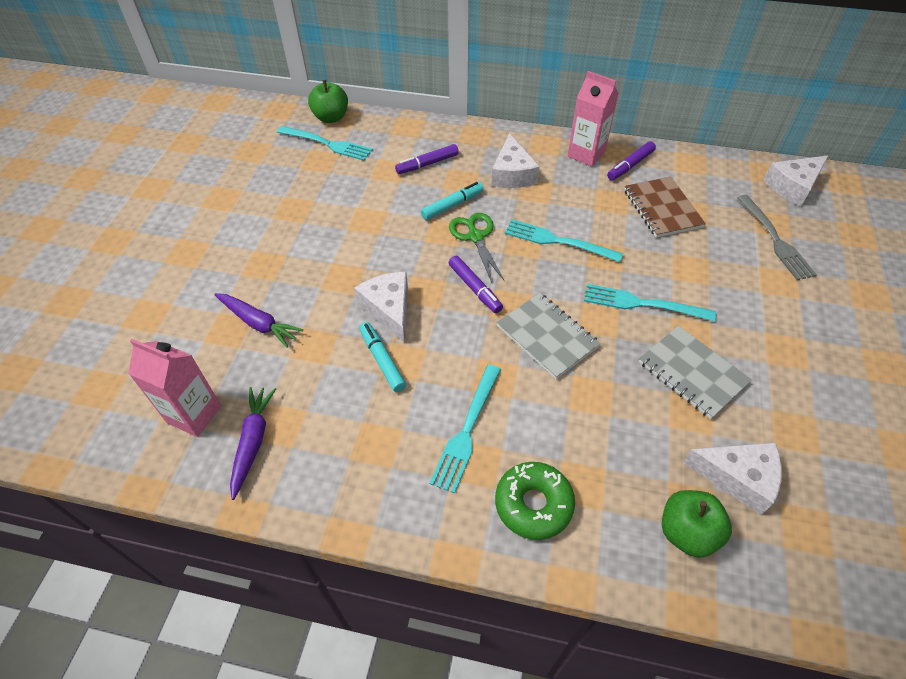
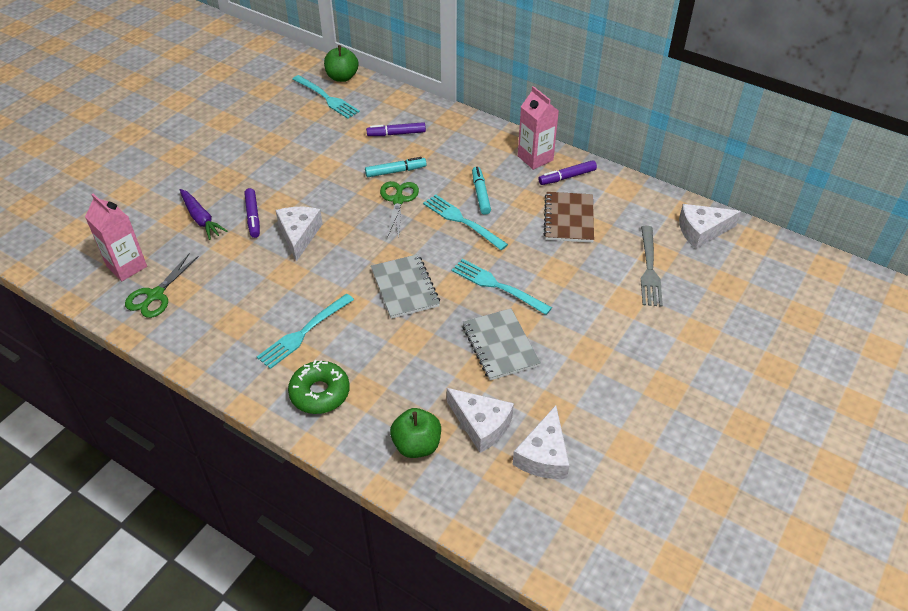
camera: 20 degrees right, 5 degrees down
purple carrot [230,387,276,500] -> green scissors [125,253,199,318]
turquoise marker [359,322,406,392] -> turquoise marker moved to [472,167,491,215]
purple marker [449,256,503,313] -> purple marker moved to [244,188,260,238]
white cheese [491,133,540,188] -> white cheese moved to [512,405,569,479]

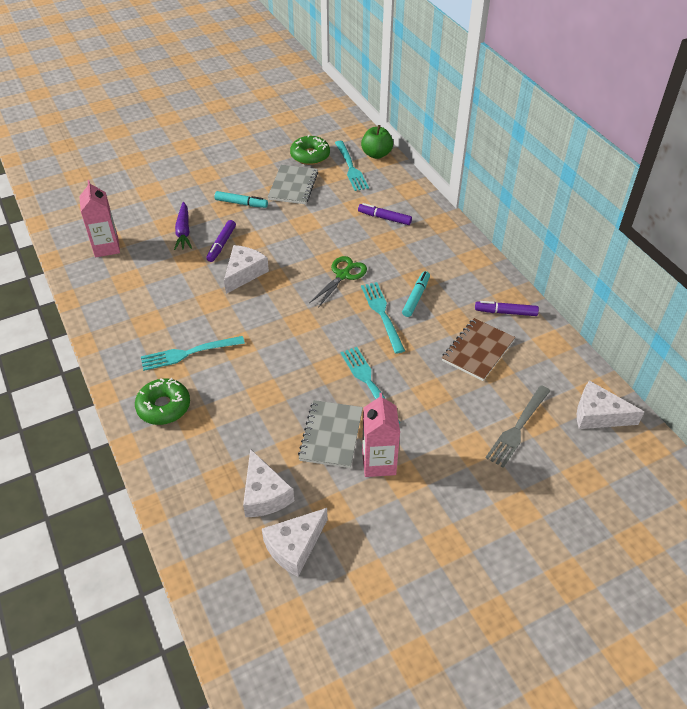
camera: 30 degrees right, 0 degrees up
green scissors [125,253,199,318] -> none
turquoise marker [365,157,426,177] -> turquoise marker moved to [214,191,268,208]
grey notebook [371,254,440,319] -> grey notebook moved to [268,165,318,204]
green apple [390,408,441,458] -> none
pink carton [518,86,559,170] -> pink carton moved to [362,393,400,477]
none -> green donut [290,135,330,165]

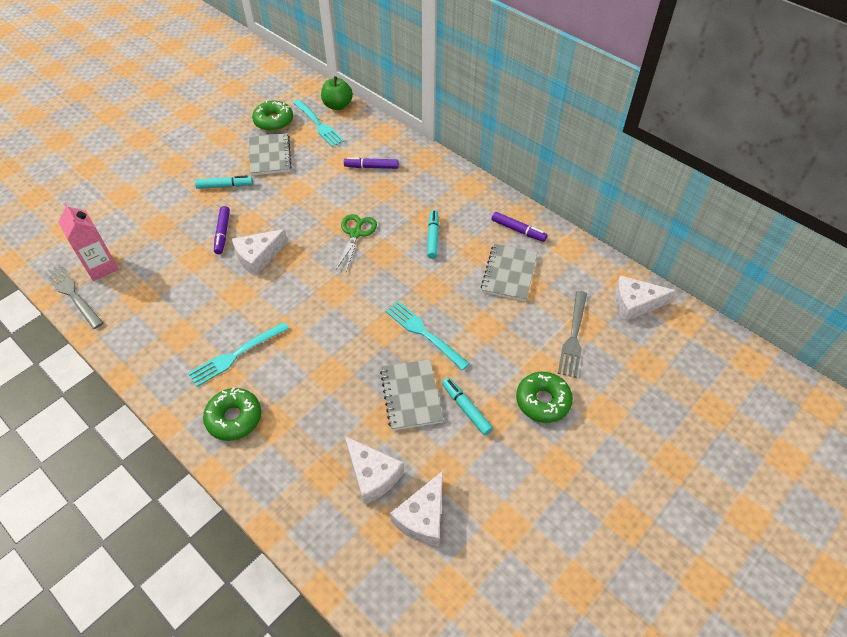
camera: 20 degrees left, 5 degrees up
purple carrot [174,202,192,250] -> none
white cheese [224,245,269,294] -> white cheese turned 135 degrees counterclockwise [232,229,288,276]
turquoise fork [361,282,405,353] -> none
pink carton [362,393,400,477] -> turquoise marker [442,378,493,435]
brown notebook [442,318,515,381] -> grey notebook [481,244,538,301]
purple marker [475,301,539,316] -> purple marker turned 135 degrees counterclockwise [492,212,547,242]
none -> grey fork [44,264,103,329]
none -> green donut [516,372,573,423]

